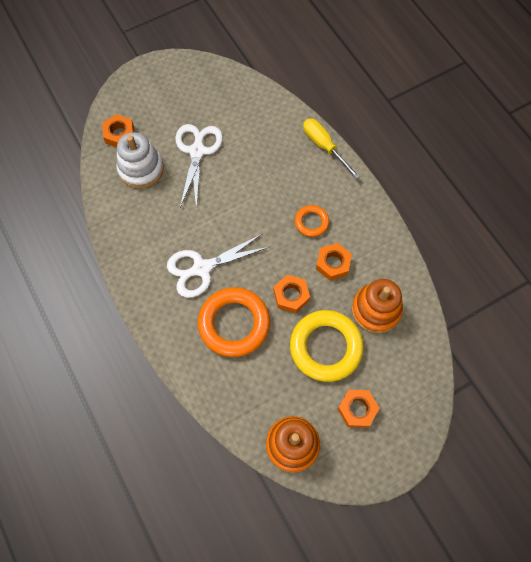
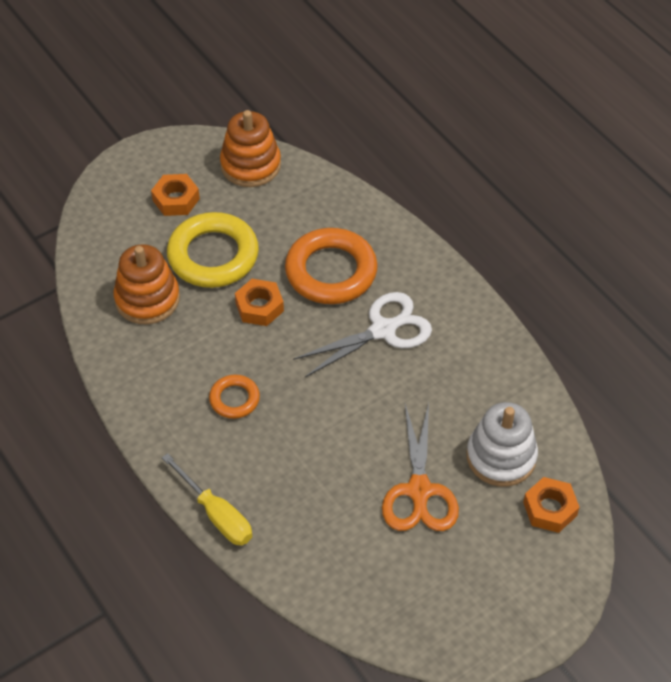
camera: 175 degrees right, 15 degrees down
white scissors [175,124,223,210] -> orange scissors [382,403,459,531]
orange nut [316,243,352,281] -> none

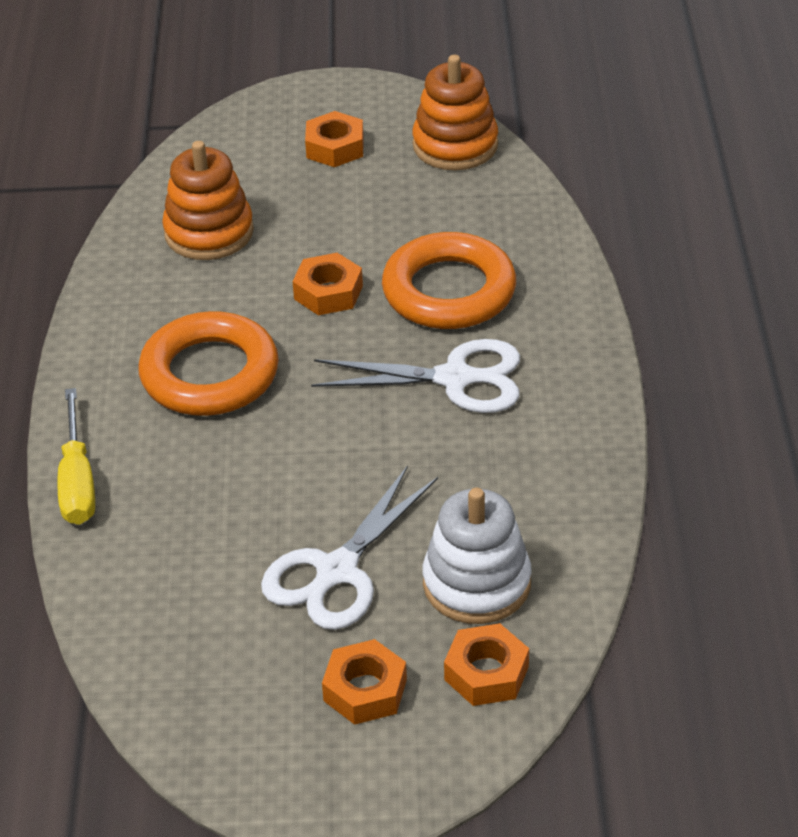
camera: 35 degrees right, 10 degrees down
yellow ring [167,212,259,288] -> none
orange ring [209,375,260,419] -> orange ring [138,311,279,416], size x1.94
orange scissors [382,403,459,531] -> white scissors [261,465,438,630]
none -> orange nut [322,639,407,725]

